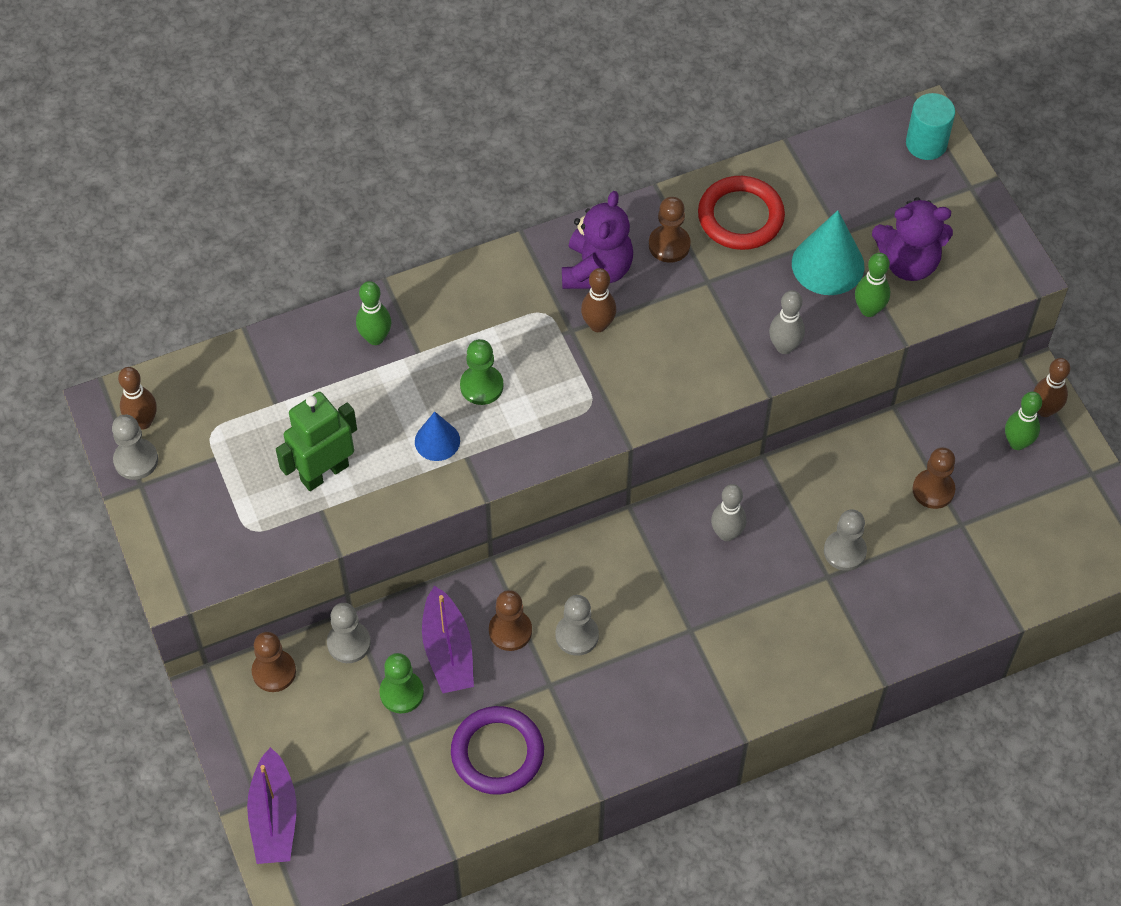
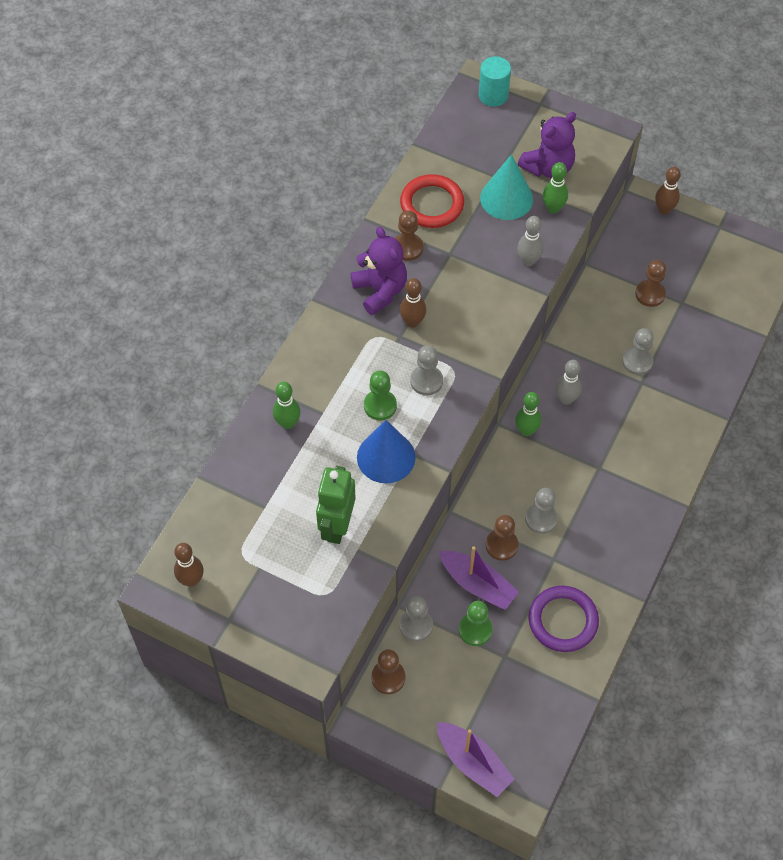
camera: 40 degrees left, 0 degrees up
grey pawn [112,415,158,480] -> grey pawn moved to [410,345,443,396]
blue cone [415,412,460,461] -> blue cone [357,420,416,483], size x1.67
green bowling pin [1005,392,1042,450] -> green bowling pin moved to [515,392,541,436]

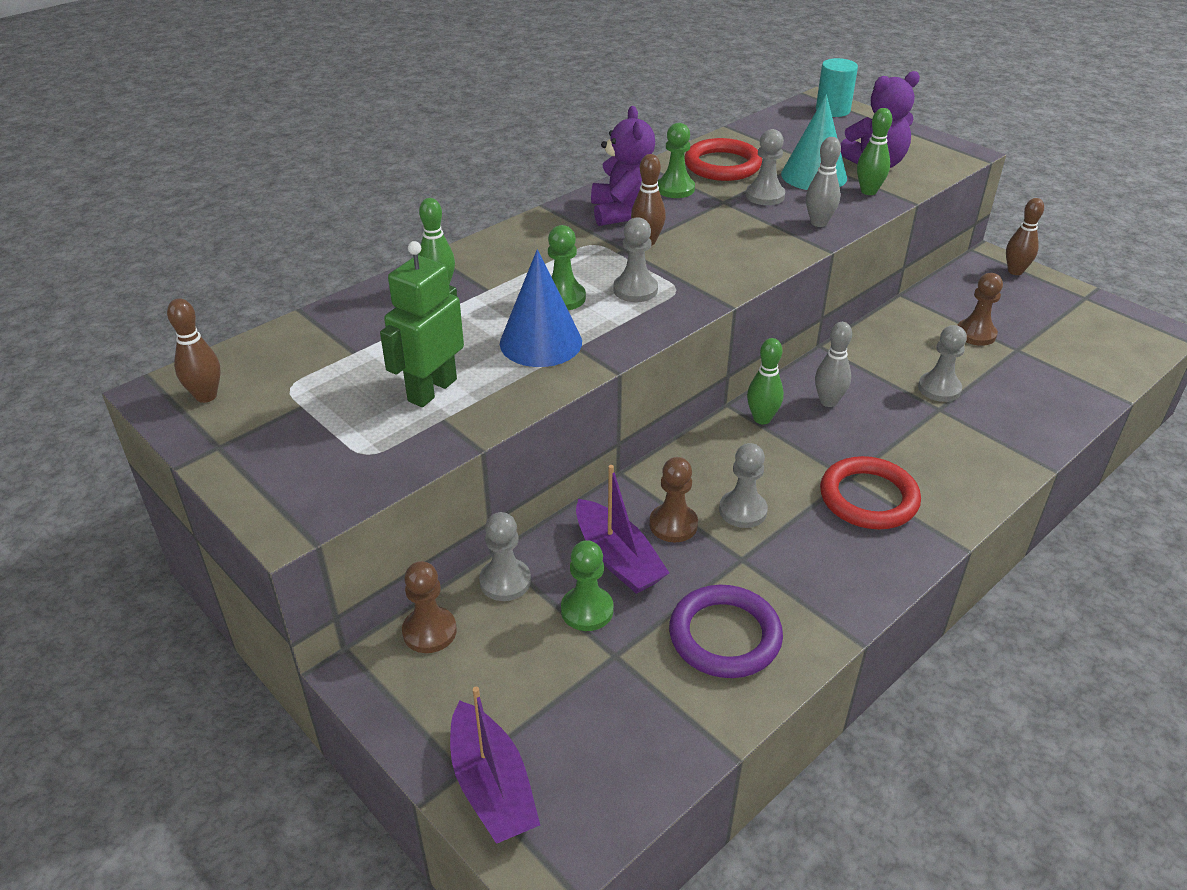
camera: 20 degrees right, 20 degrees down
brown pawn [395,210,423,261] -> green pawn [658,123,695,198]
none -> grey pawn [746,129,785,205]
none -> red ring [820,456,921,529]

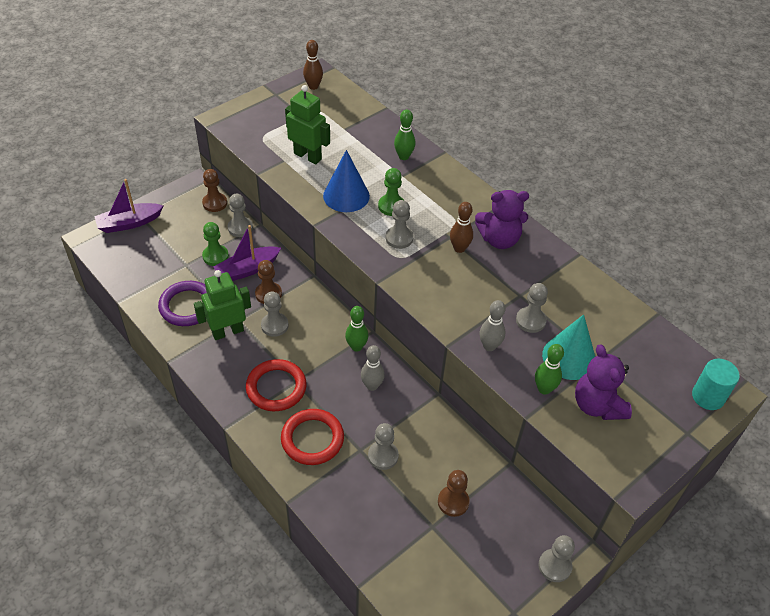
camera: 90 degrees right, 10 degrees up
green pawn [658,123,695,198] -> none
red ring [685,138,762,181] -> red ring moved to [281,409,344,465]
brown bowling pin [1006,198,1044,275] -> grey pawn [539,535,575,582]
none -> green robot [194,270,251,340]

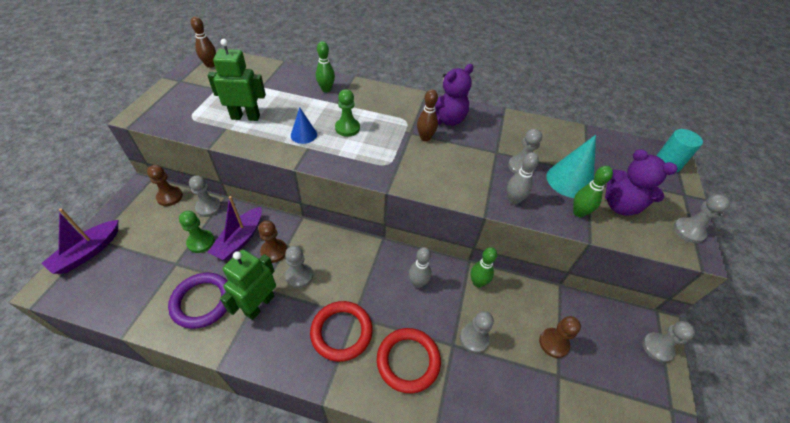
camera: 35 degrees left, 0 degrees up
blue cone [323,150,370,212] -> blue cone [291,107,317,144], size x0.60
green bowling pin [345,306,368,352] -> green bowling pin moved to [471,247,497,288]
grey pawn [386,200,413,249] -> grey pawn moved to [673,194,730,243]

